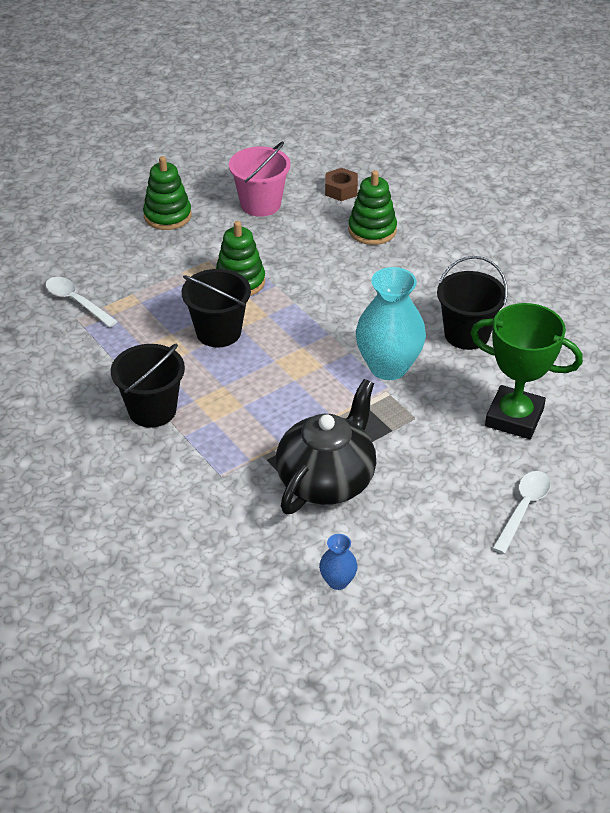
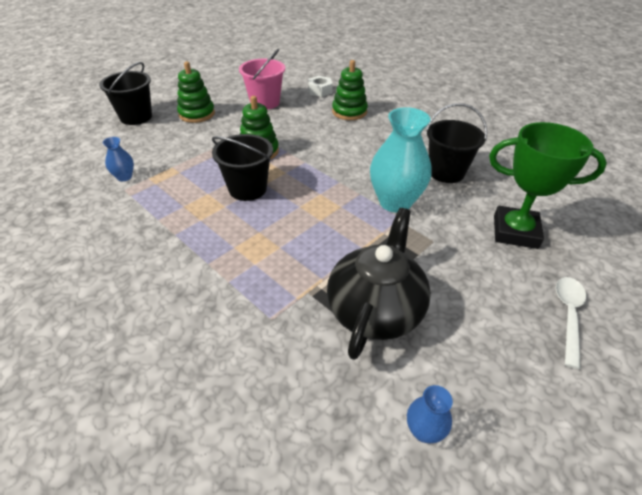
camera: 10 degrees left, 0 degrees up
white spoon [45,277,118,327] -> blue vase [103,137,134,181]
black bucket [111,344,185,428] -> black bucket moved to [99,62,152,125]
brown nut [325,168,358,201] -> white nut [308,76,332,97]

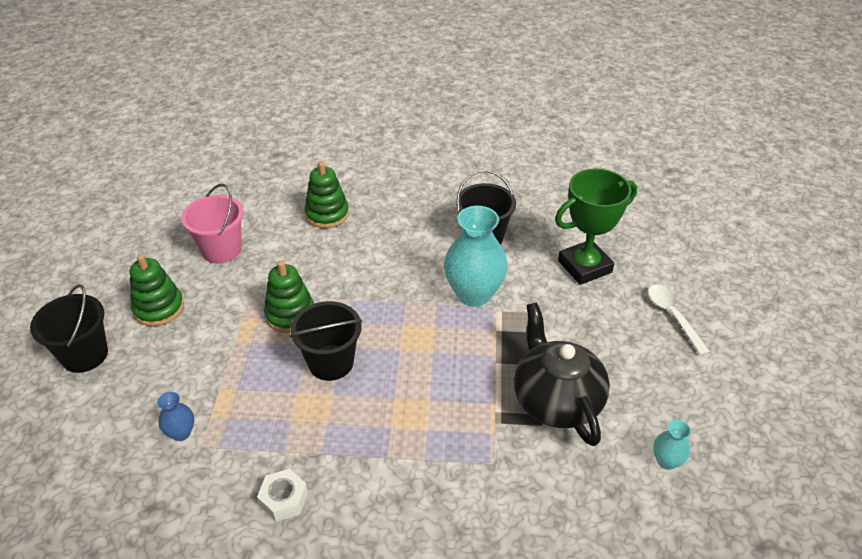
camera: 40 degrees left, 0 degrees up
white nut [308,76,332,97] -> white nut moved to [257,469,308,521]
blue vase [407,385,453,443] -> turquoise vase [653,420,691,470]

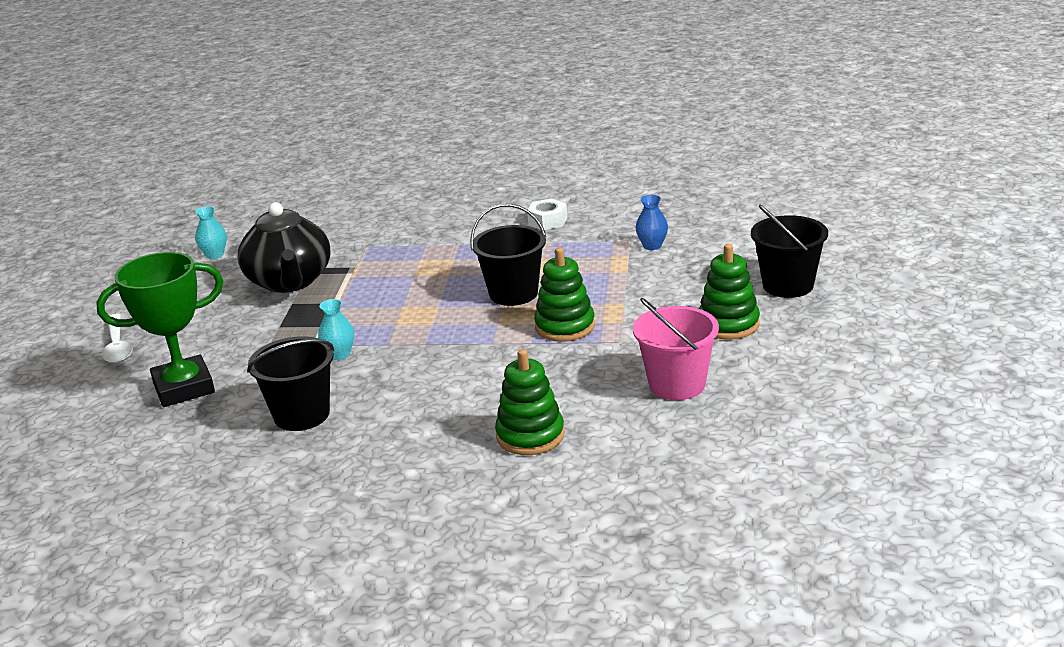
camera: 175 degrees left, 15 degrees down
turquoise vase [444,206,508,307] -> turquoise vase [318,299,354,360], size x0.47

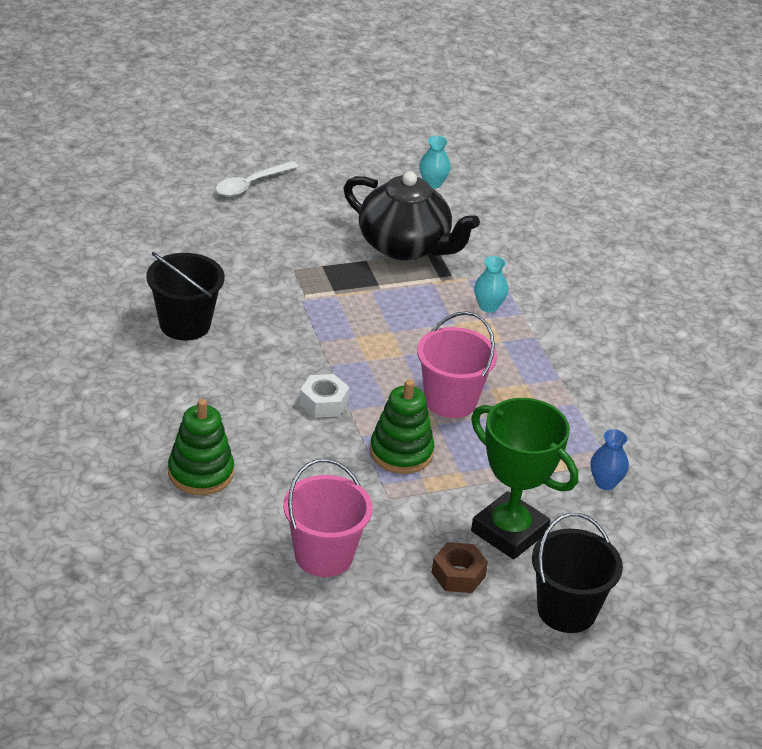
camera: 60 degrees right, 10 degrees up
green trophy [96,252,223,407] -> green trophy moved to [471,398,578,559]
black teapot [238,202,330,293] -> black teapot turned 105 degrees counterclockwise [344,171,480,261]
turquoise vase [318,299,354,360] -> turquoise vase moved to [474,256,508,312]
black bucket [470,204,546,306] -> pink bucket [417,311,497,418]
white nut [527,198,567,230] -> white nut moved to [300,374,349,418]
green stacking toy [699,244,760,339] -> brown nut [432,542,488,593]

